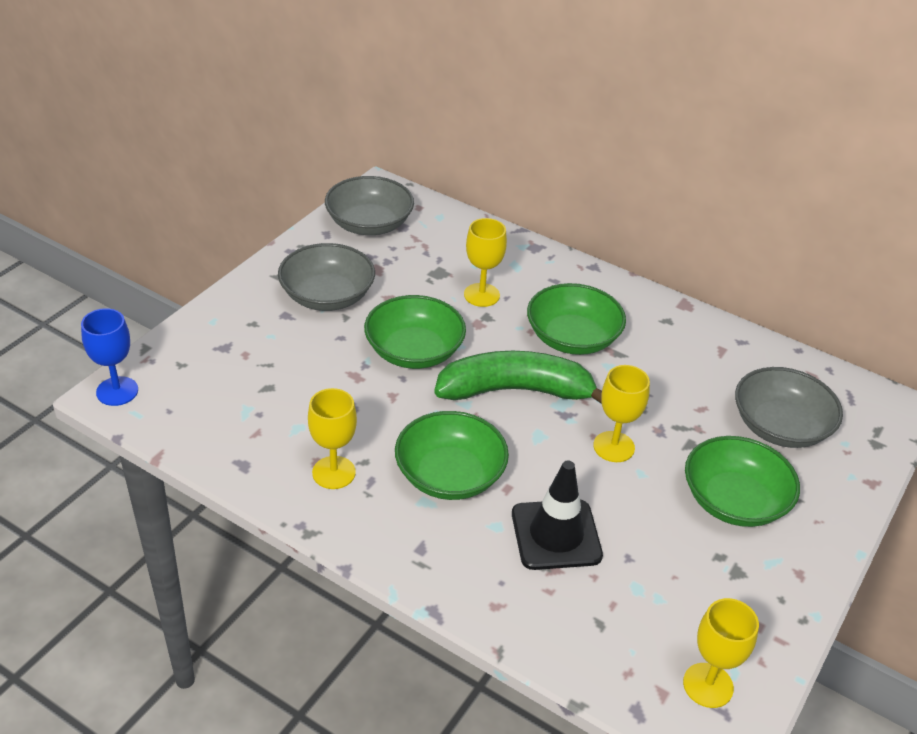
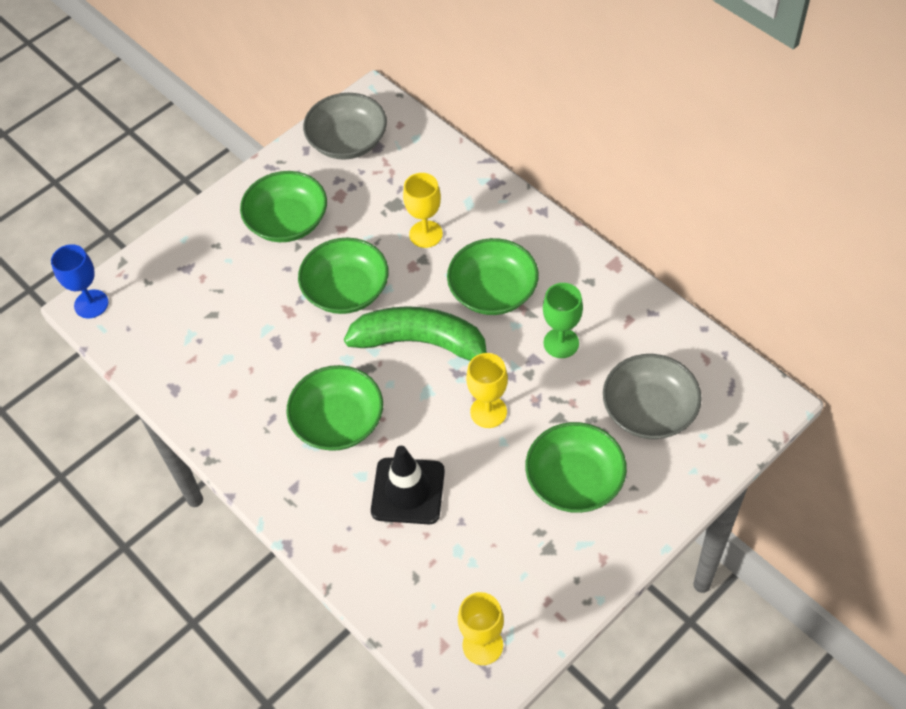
camera: 20 degrees right, 15 degrees up
grey bowl [278,243,375,311] -> green bowl [240,171,327,242]
yellow goblet [308,388,357,489] -> none
none -> green goblet [543,283,583,358]

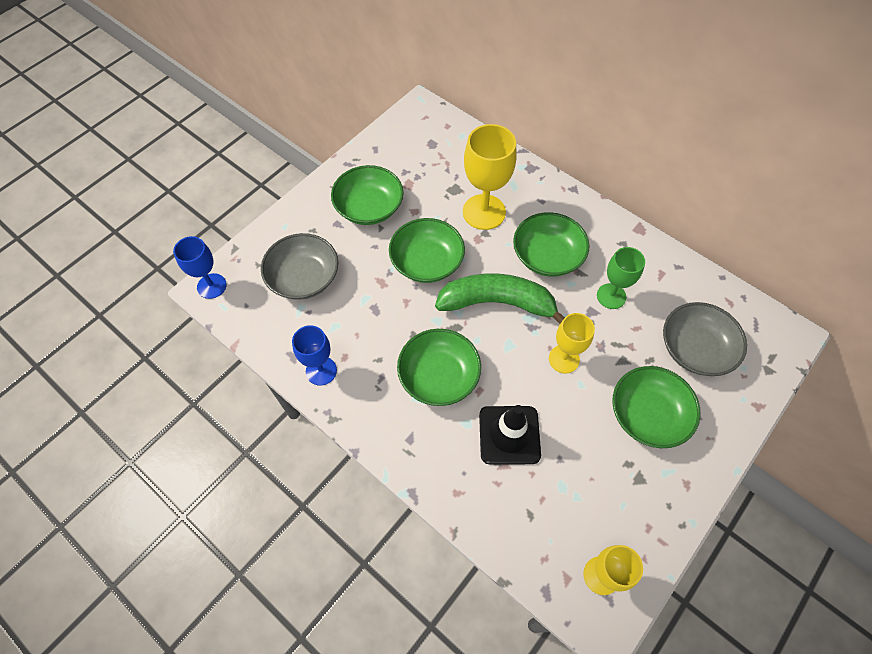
camera: 10 degrees left, 5 degrees up
grey bowl [303,93,387,160] -> grey bowl moved to [261,233,338,300]
yellow goblet [403,173,443,248] -> yellow goblet [463,124,517,230], size x1.59
none -> blue goblet [292,325,337,386]

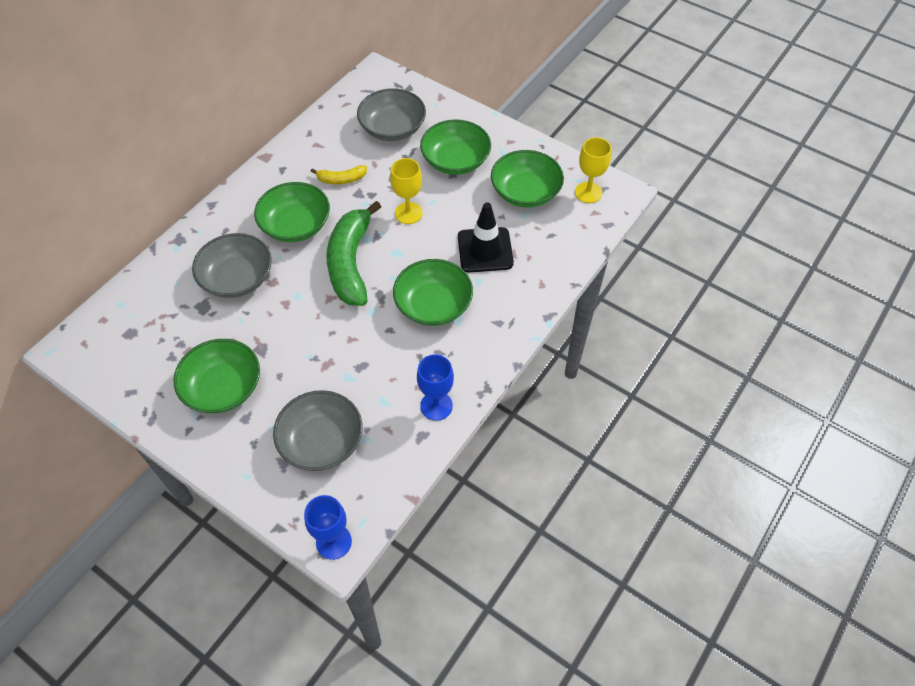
camera: 95 degrees left, 5 degrees down
green bowl [389,218,465,283] -> green bowl moved to [491,150,564,208]
yellow goblet [463,124,517,230] -> grey bowl [192,233,272,298]
green goblet [597,247,645,309] -> yellow banana [311,165,367,184]

